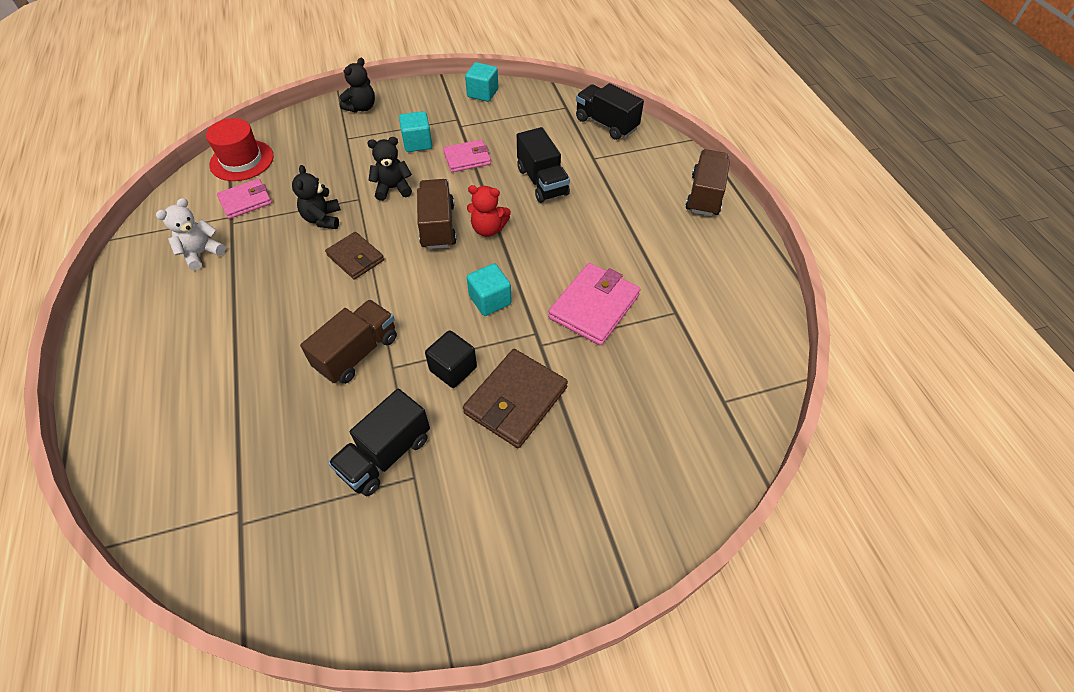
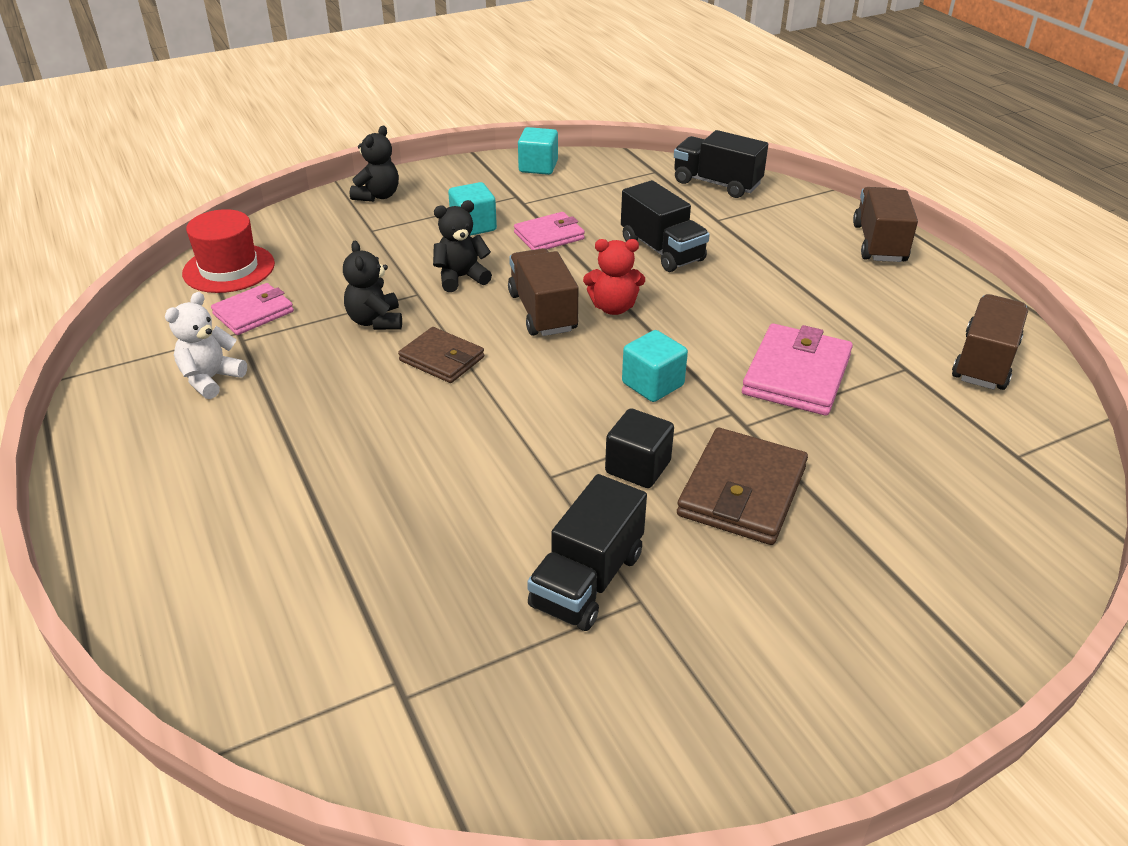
camera: 10 degrees left, 15 degrees down
brown truck [300,300,397,384] -> brown truck moved to [952,294,1028,390]

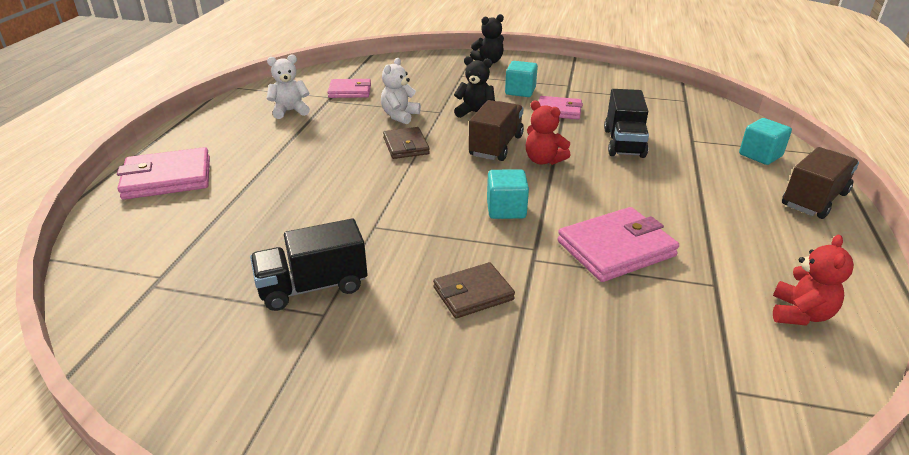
camera: 40 degrees right, 5 degrees down
red hat [182,209,275,293] -> none
black teddy bear [343,241,402,330] -> white teddy bear [381,58,421,124]
turquoise cube [518,127,558,175] -> turquoise cube moved to [739,118,792,165]
black cube [605,408,674,488] -> none
black truck [674,130,768,198] -> none
brown wallet [677,428,808,545] -> brown wallet [433,262,515,319], size x0.64
brown truck [952,294,1028,390] -> red teddy bear [773,235,854,326]
none -> pink wallet [117,147,210,200]

